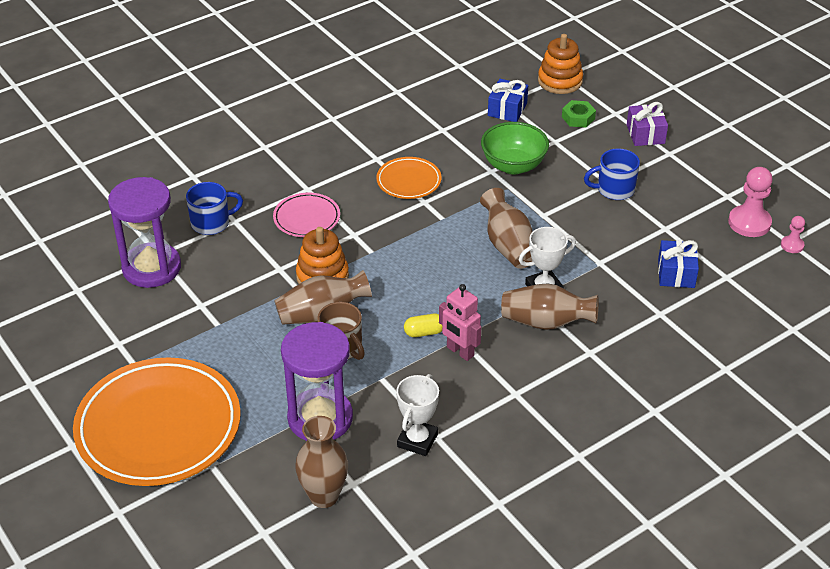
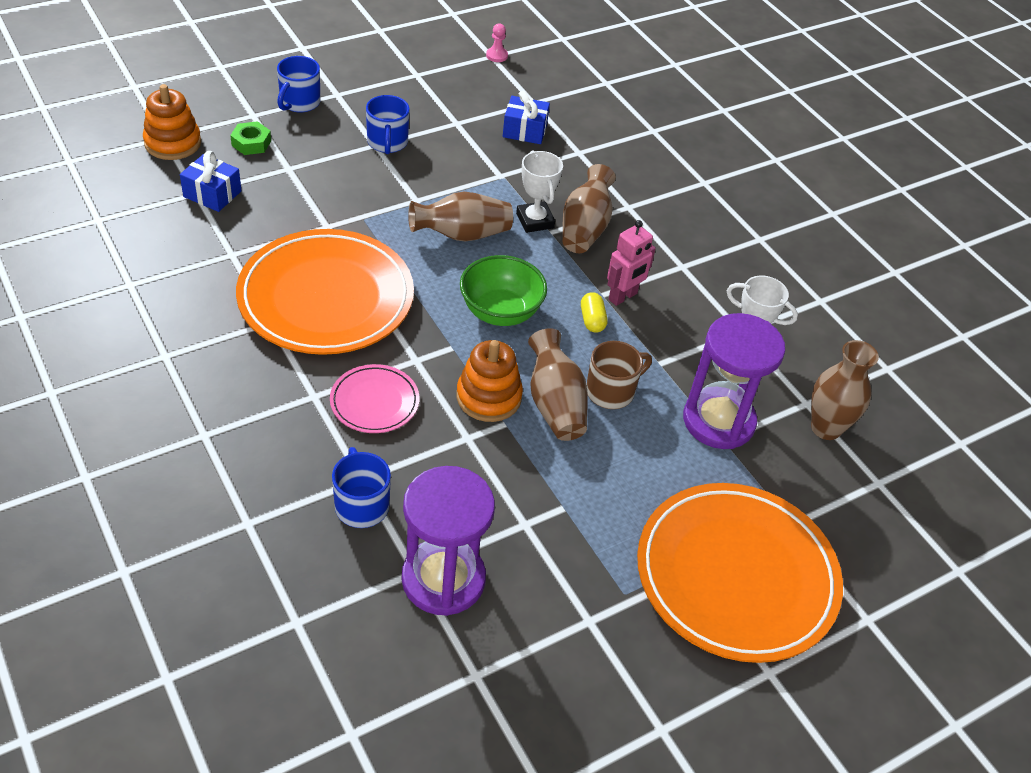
camera: 90 degrees left, 5 degrees up
orange plate [376,157,442,199] -> orange plate [236,229,414,355], size x2.11
green bowl [481,122,549,174] -> green bowl moved to [460,255,547,326]
purple gift [627,102,668,146] -> blue mug [277,56,320,112]
pink pawn [728,167,773,237] -> none

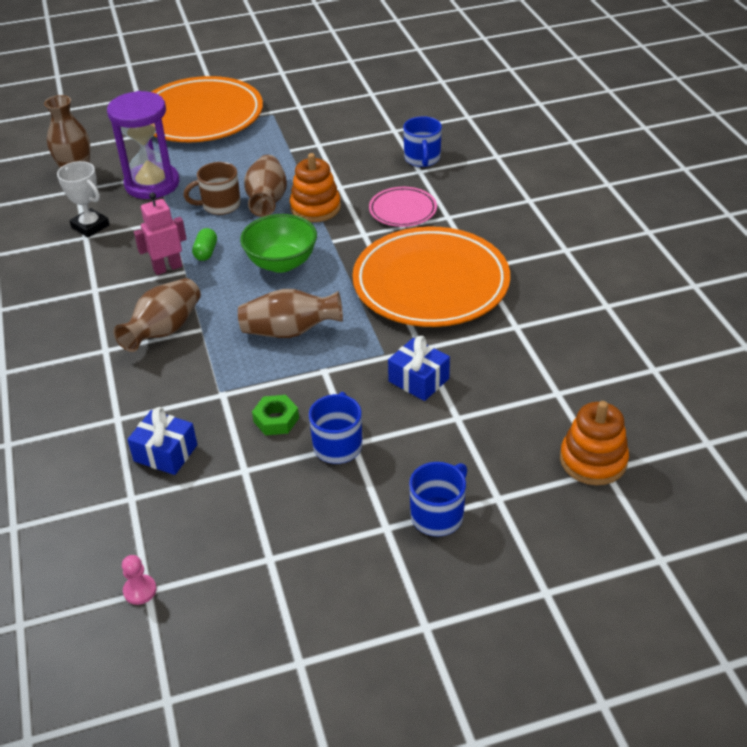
camera: 160 degrees left, 5 degrees down
blue gift [180,151,242,212] -> blue gift moved to [388,336,450,401]
green nut [230,121,271,155] -> green nut moved to [252,395,299,435]
purple hourglass [402,466,495,616] -> none
white trophy [516,150,563,233] -> none
yellow capsule [581,292,608,333] -> green capsule [192,228,217,261]

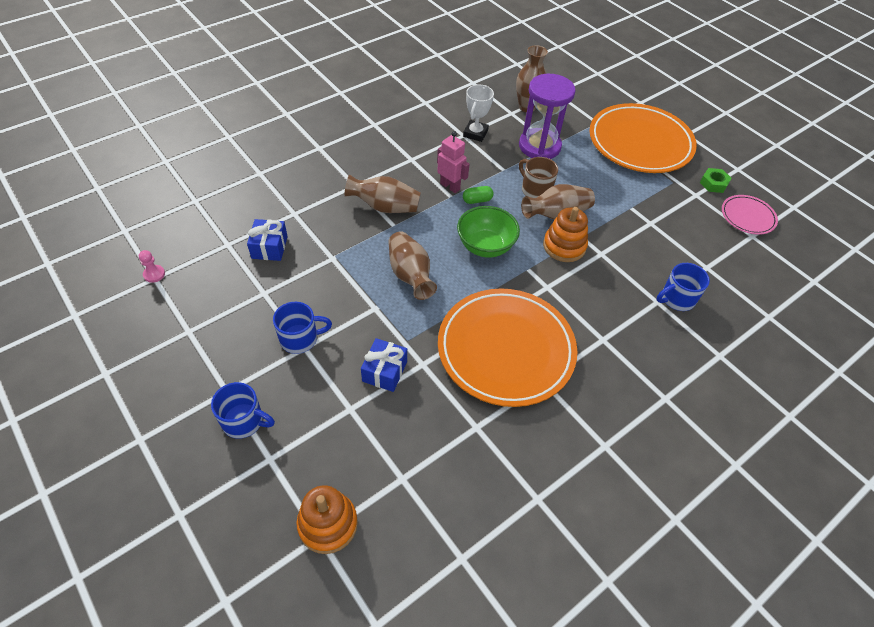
camera: 65 degrees right, 10 degrees up
green nut [252,395,299,435] -> green nut moved to [700,168,732,193]
pink plate [369,187,437,227] -> pink plate moved to [722,195,778,235]

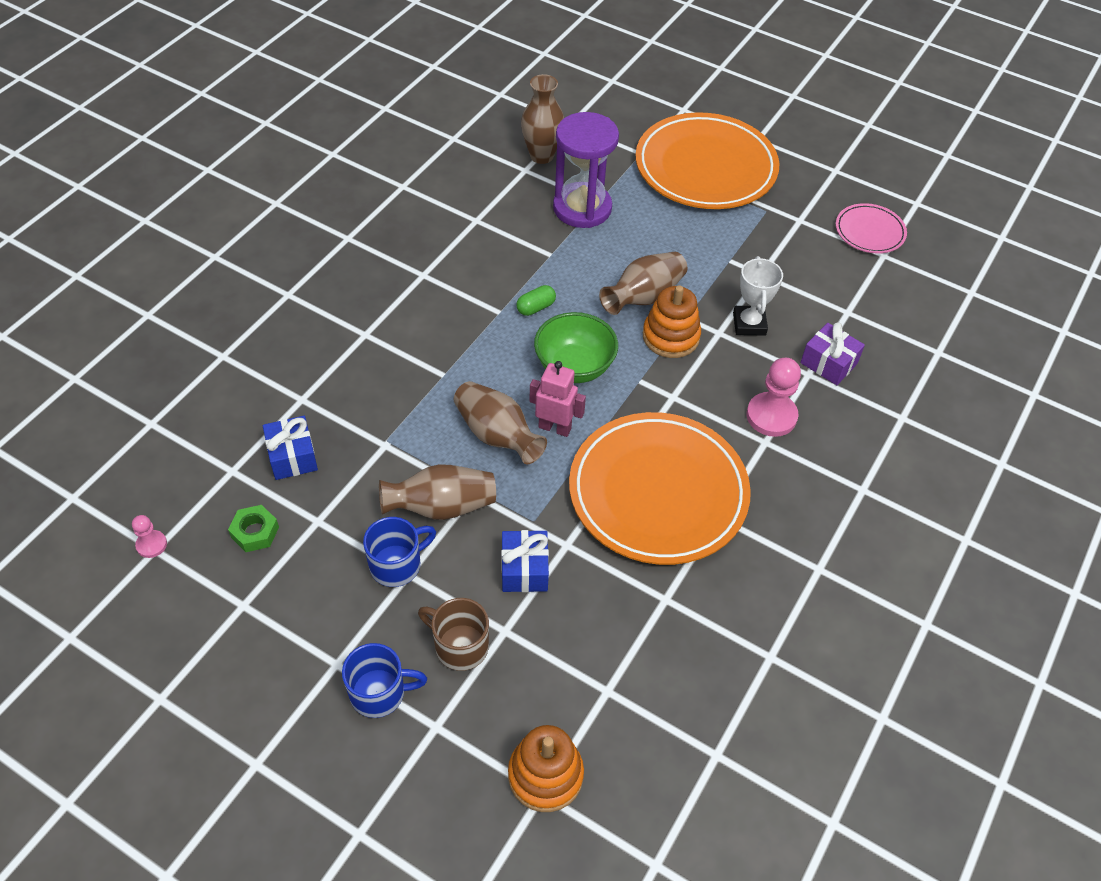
camera: 20 degrees left, 0 degrees up
brown vase [345,175,421,213] -> brown vase moved to [379,464,496,520]
pink robot [437,131,470,193] -> pink robot moved to [529,361,586,437]
white trophy [463,84,494,142] -> white trophy moved to [733,256,783,336]
brown mug [519,157,558,198] -> brown mug moved to [418,598,489,671]
blue mug [656,263,710,311] -> purple gift [801,322,865,385]
green nut [700,168,732,193] -> green nut moved to [228,505,279,552]
none -> pink pawn [747,358,801,437]

